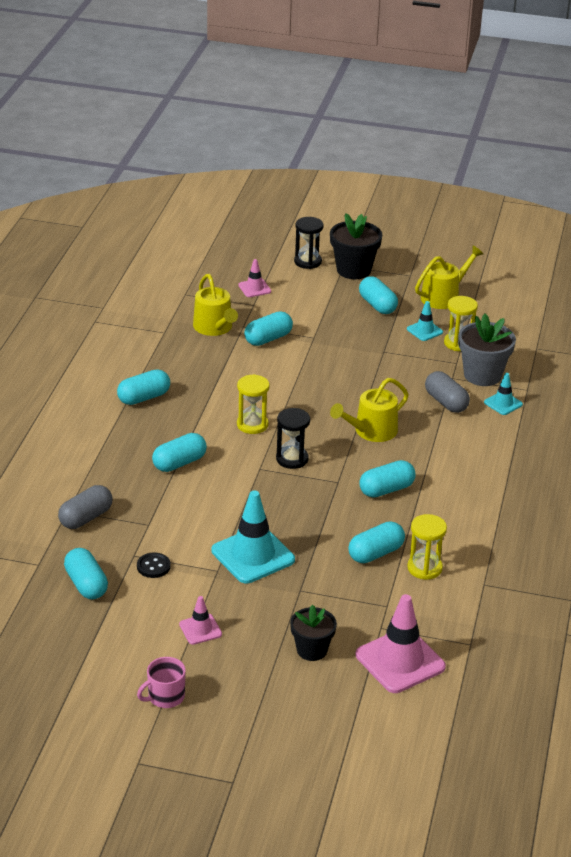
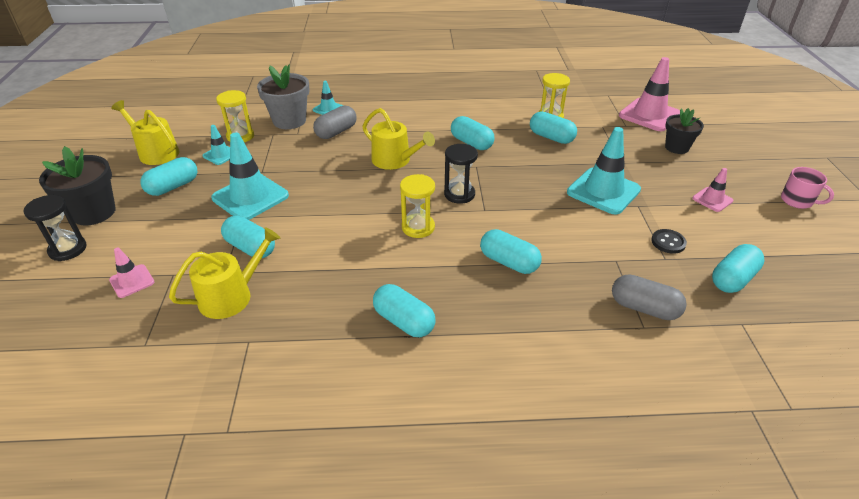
camera: 105 degrees left, 5 degrees up
none -> turquoise traffic cone [211,132,289,220]

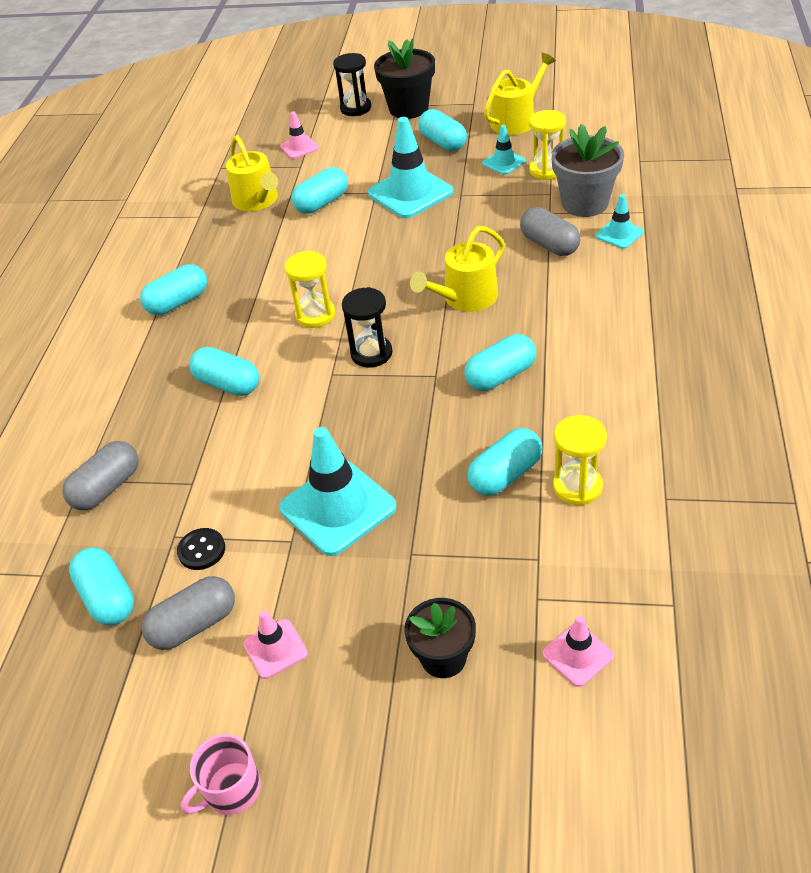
camera: 105 degrees right, 5 degrees up
turquoise capsule [480,229,542,274] -> turquoise capsule turned 75 degrees clockwise [189,347,259,396]
pink traffic cone [619,57,680,131] -> pink traffic cone [542,616,614,687], size x0.51
none -> grey capsule [141,576,235,650]

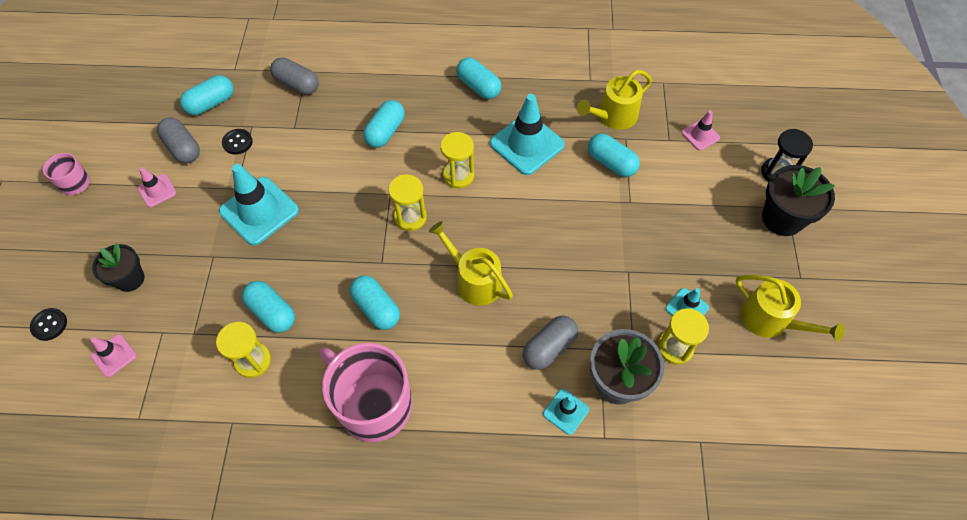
camera: 80 degrees right, 15 degrees up
black hourglass [342,287,392,367] -> yellow hourglass [388,174,427,231]
turquoise traffic cone [368,117,454,218] -> turquoise traffic cone moved to [490,94,565,175]
turquoise capsule [418,109,467,151] -> none
none -> black button [30,308,67,341]
none -> pink mug [319,343,412,442]

